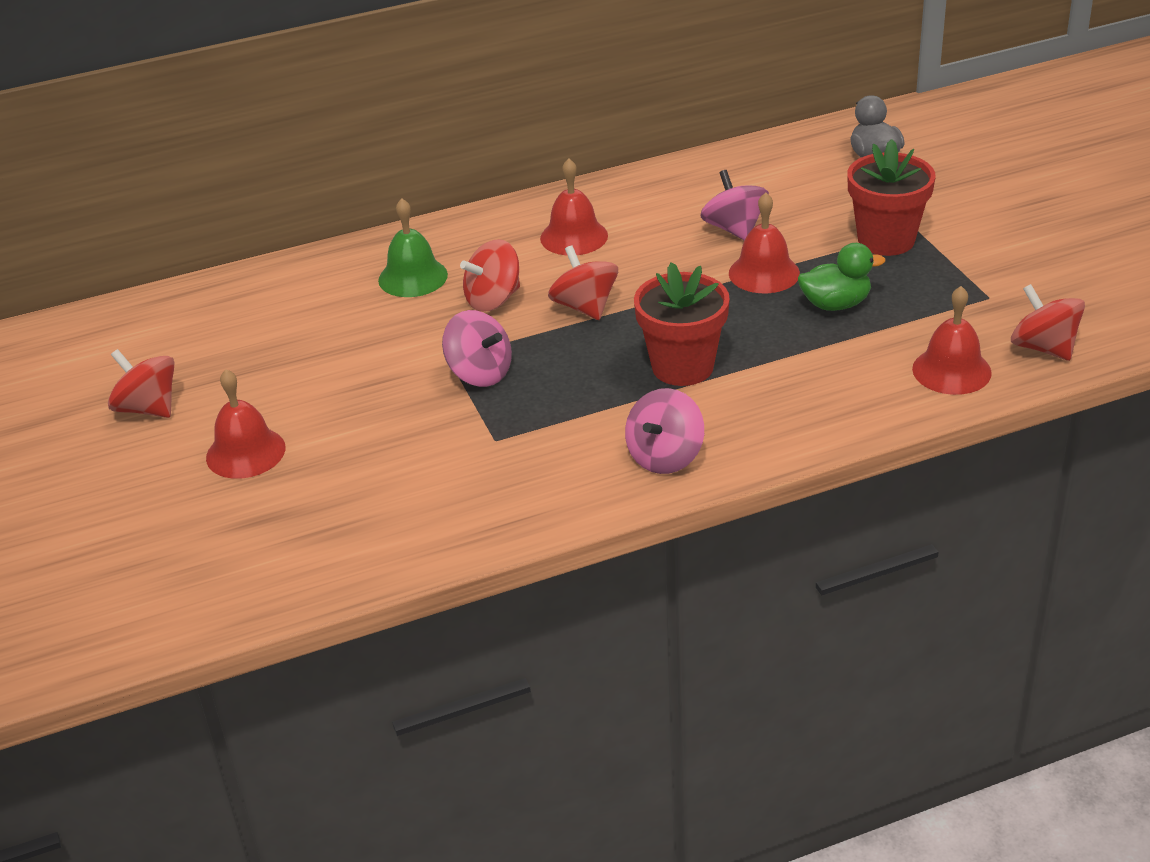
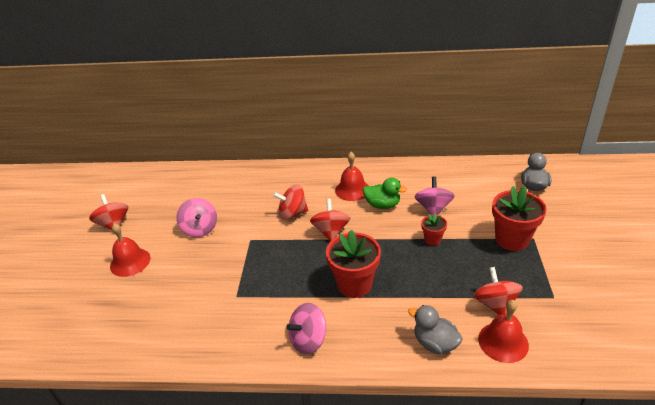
camera: 25 degrees right, 0 degrees up
green bell [378,198,448,297] -> none
pink spinning top [442,310,512,387] -> pink spinning top moved to [177,198,217,237]
red bell [729,192,800,293] -> red flower pot [421,213,447,246]
green duck [798,243,885,311] -> green duck moved to [363,178,407,209]
red spinning top [1011,284,1085,361] -> red spinning top moved to [473,267,523,315]
none -> grey duck [408,305,463,354]

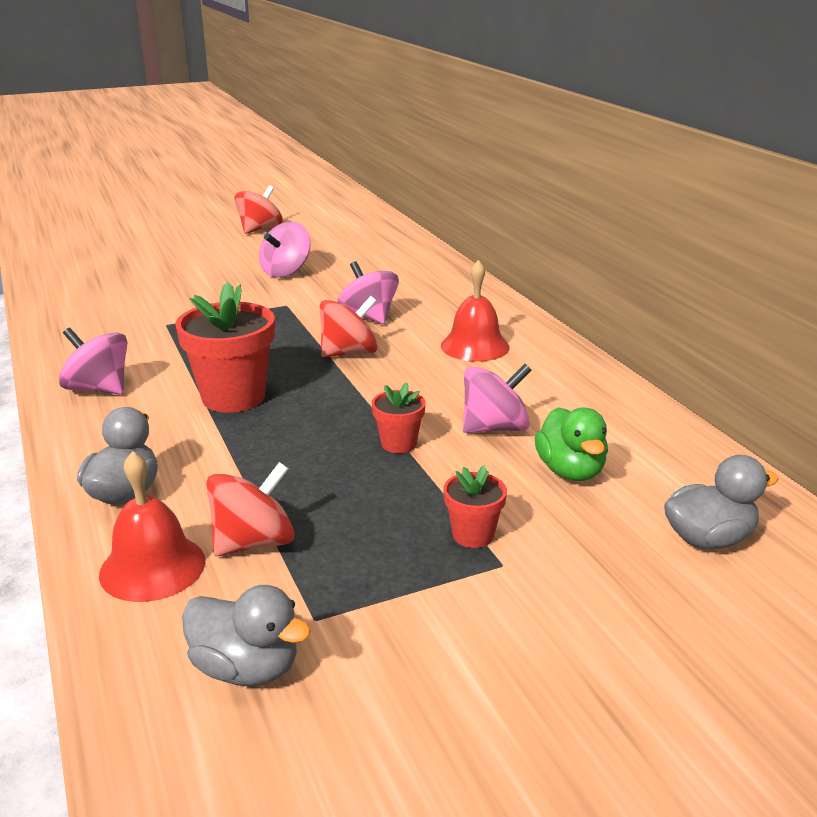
camera: 60 degrees right, 10 degrees down
red bell [110,223,150,277] -> none
red spinning top [273,184,308,220] -> pink spinning top [337,261,399,324]
green duck [363,178,407,209] -> green duck moved to [535,407,608,481]
red flower pot [492,186,547,251] -> red flower pot [443,465,507,548], size x0.52
none -> grey duck [182,585,311,686]

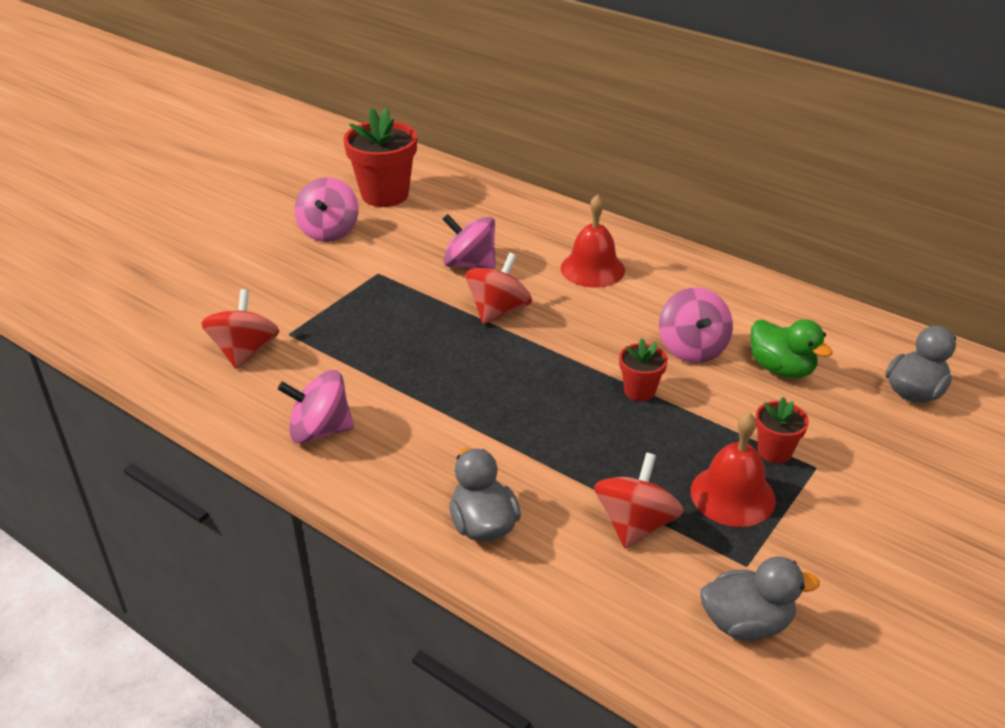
camera: 30 degrees left, 10 degrees up
red bell [99,451,205,602] -> red bell moved to [691,412,776,527]
red flower pot [175,282,275,413] -> red flower pot moved to [344,108,417,207]
red spinning top [234,185,283,234] -> red spinning top moved to [201,289,279,369]
pink spinning top [463,364,531,433] -> pink spinning top turned 135 degrees clockwise [659,287,733,363]

